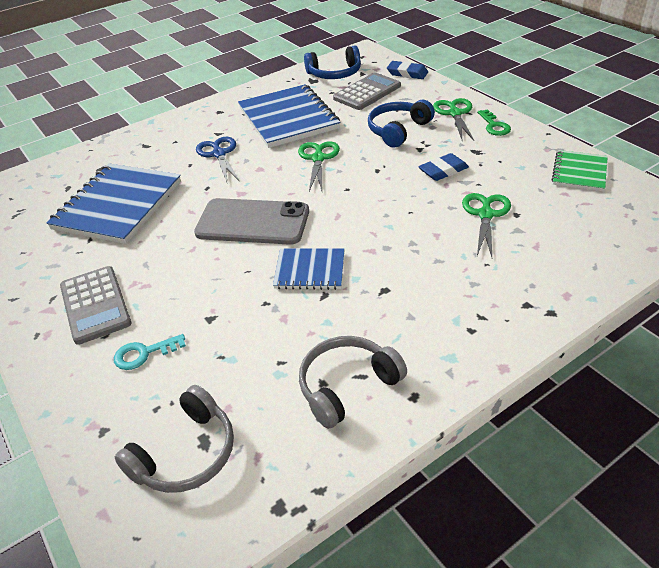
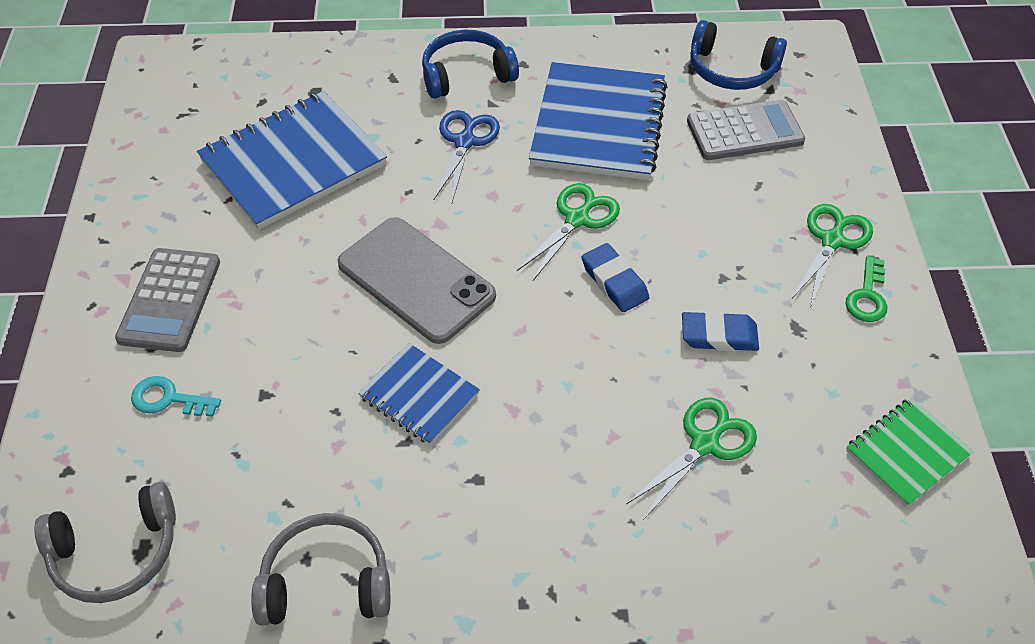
camera: 30 degrees right, 10 degrees up
blue headphones [368,100,435,148] -> blue headphones moved to [422,30,519,99]
blue eraser [387,61,428,79] -> blue eraser moved to [582,243,649,312]

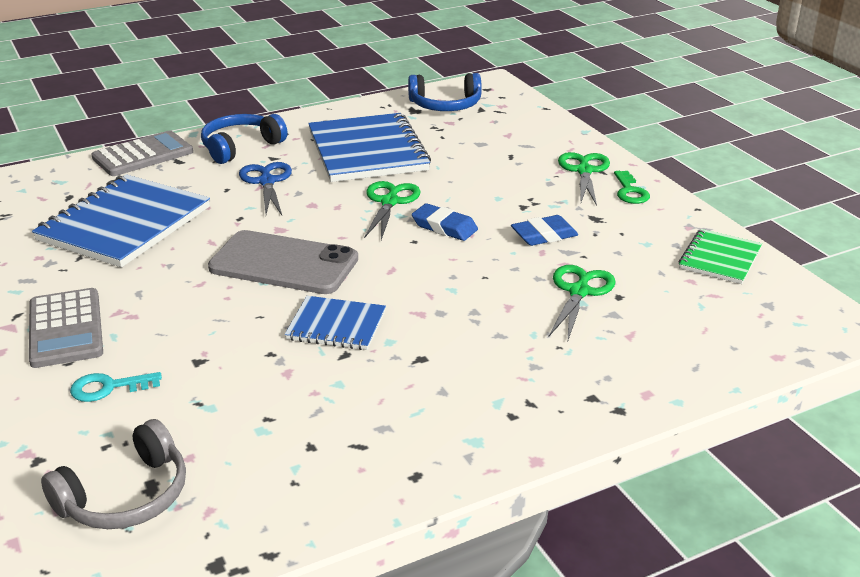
camera: 25 degrees left, 20 degrees down
grey headphones [251,513,390,626] -> none
grey calculator [687,100,805,160] -> grey calculator moved to [91,130,193,176]

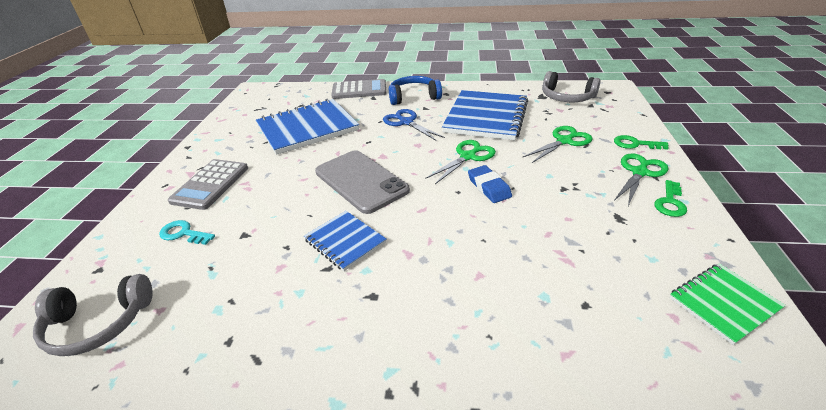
camera: 35 degrees right, 5 degrees up
blue scissors [239,162,292,215] -> blue scissors turned 60 degrees counterclockwise [383,109,445,141]
blue headphones [408,73,482,111] -> grey headphones [542,71,601,102]
blue eraser [511,215,578,246] -> none
green scissors [549,265,616,340] -> green scissors moved to [523,126,592,163]
none -> green key [614,135,669,149]

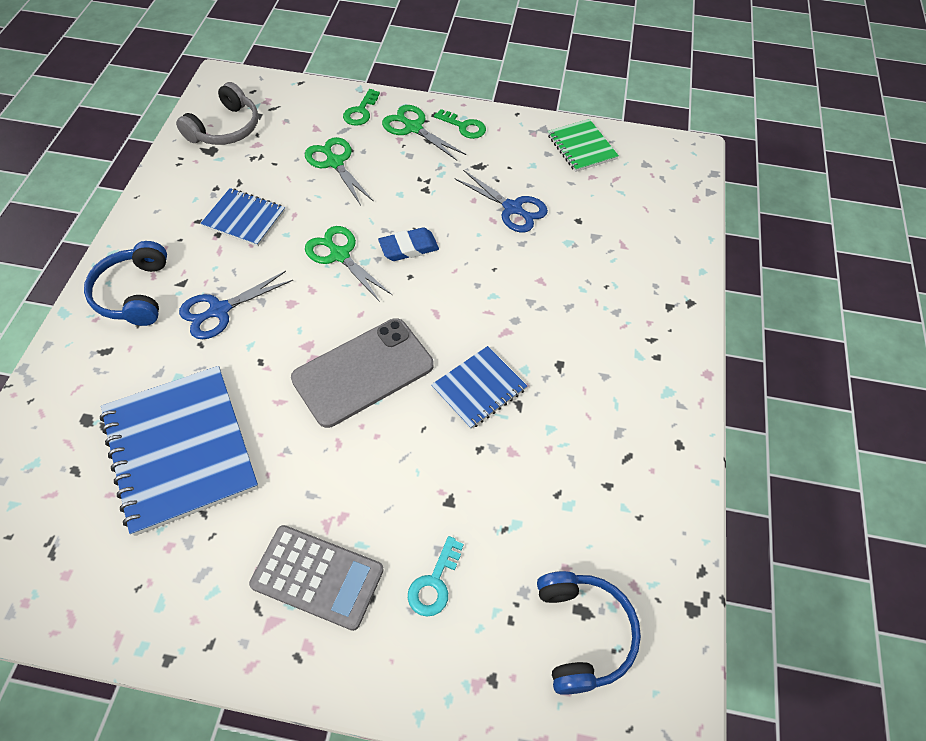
camera: 90 degrees left, 20 degrees up
grey headphones [33,274,153,356] -> blue headphones [537,571,641,695]
grey calculator [331,79,387,99] -> none
blue notebook [442,90,528,140] -> blue notebook [200,188,285,246], size x0.54
none -> blue scissors [454,170,548,233]

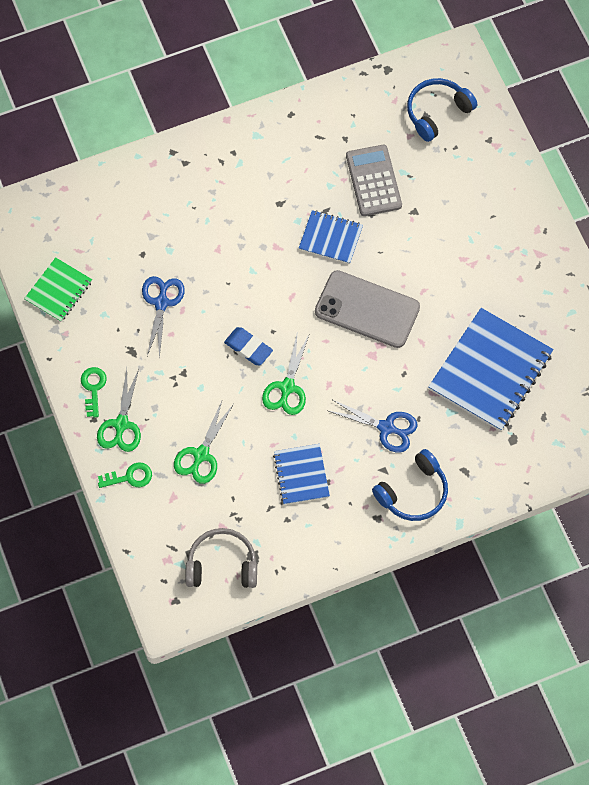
camera: 120 degrees left, 10 degrees up
grey calculator [249,525,384,631] -> grey calculator moved to [346,145,402,216]
turquoise key [408,536,464,617] -> none

